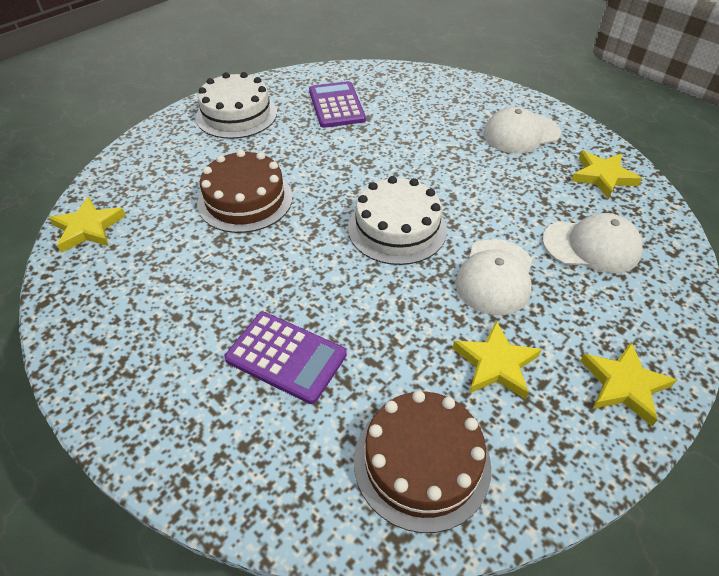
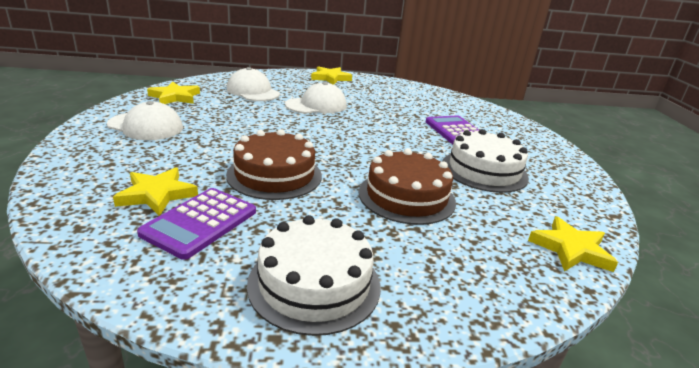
camera: 140 degrees left, 20 degrees down
white cake [348,176,447,265] -> white cake moved to [443,129,529,193]
brown cake [354,390,491,533] -> brown cake moved to [226,129,322,200]
yellow star [453,320,542,399] -> yellow star moved to [113,167,198,216]

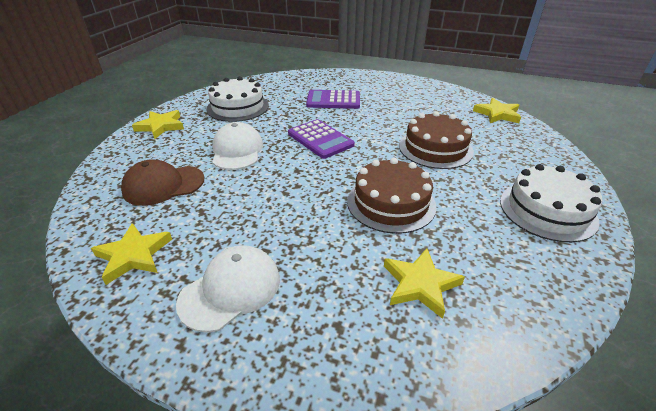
camera: 65 degrees left, 10 degrees up
purple calculator [137,188,256,260] -> purple calculator moved to [288,119,355,159]
white cap [227,67,280,101] -> brown cap [121,159,205,206]
white cake [443,129,529,193] -> white cake moved to [206,76,269,122]

